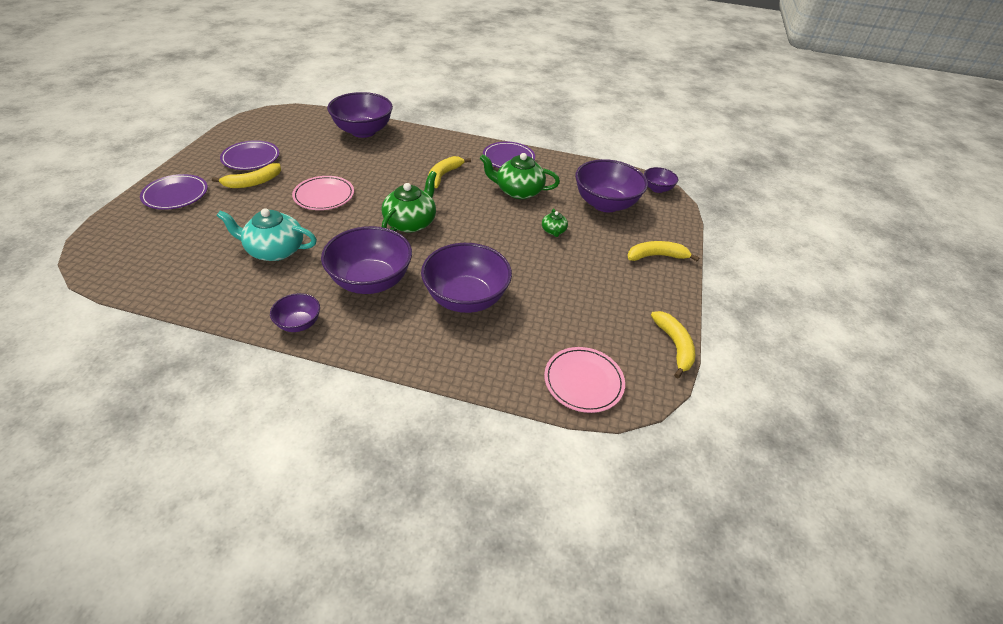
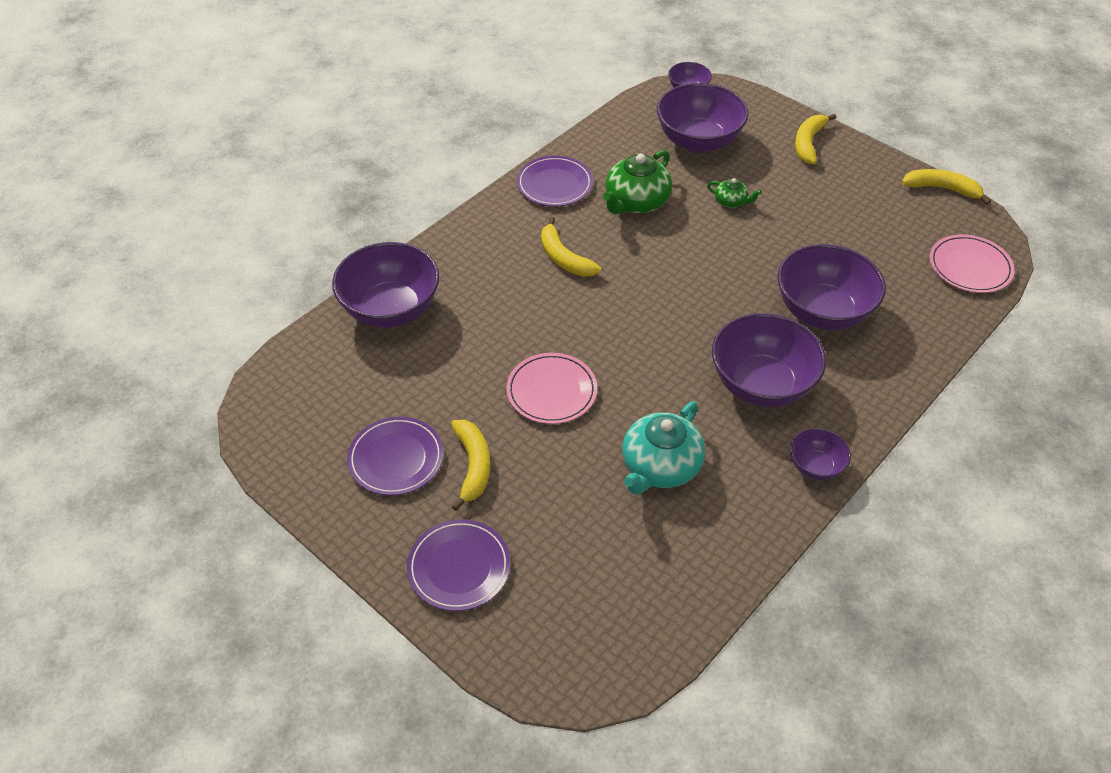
camera: 60 degrees left, 5 degrees up
green teapot [382,171,437,233] -> none

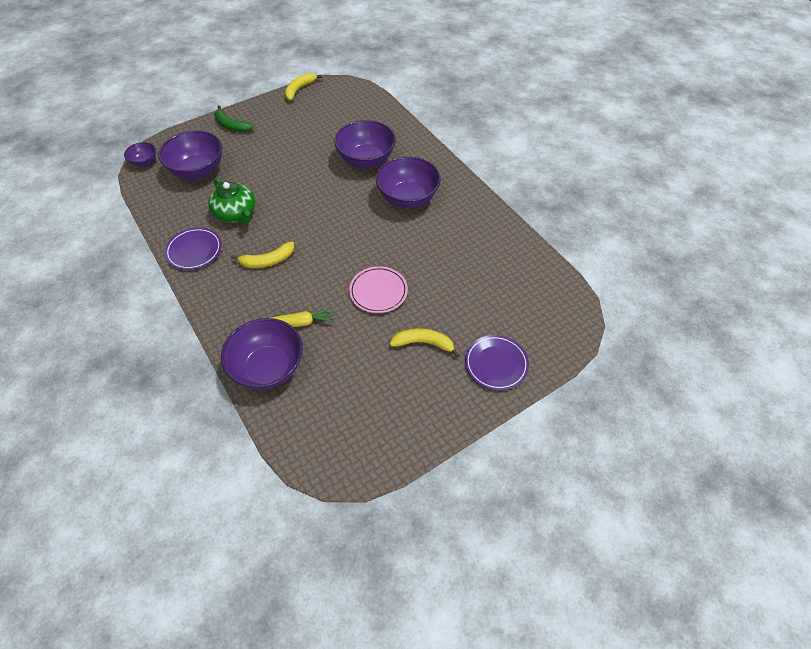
camera: 75 degrees left, 5 degrees up
purple plate [347,417,443,496] -> none
turquoise teapot [622,401,705,495] -> none
green teapot [707,178,762,208] -> none
purple bowl [790,428,851,480] -> none
yellow banana [795,114,836,164] -> green banana [214,105,254,132]
pink plate [929,234,1015,293] -> none
none -> yellow carrot [271,307,334,327]

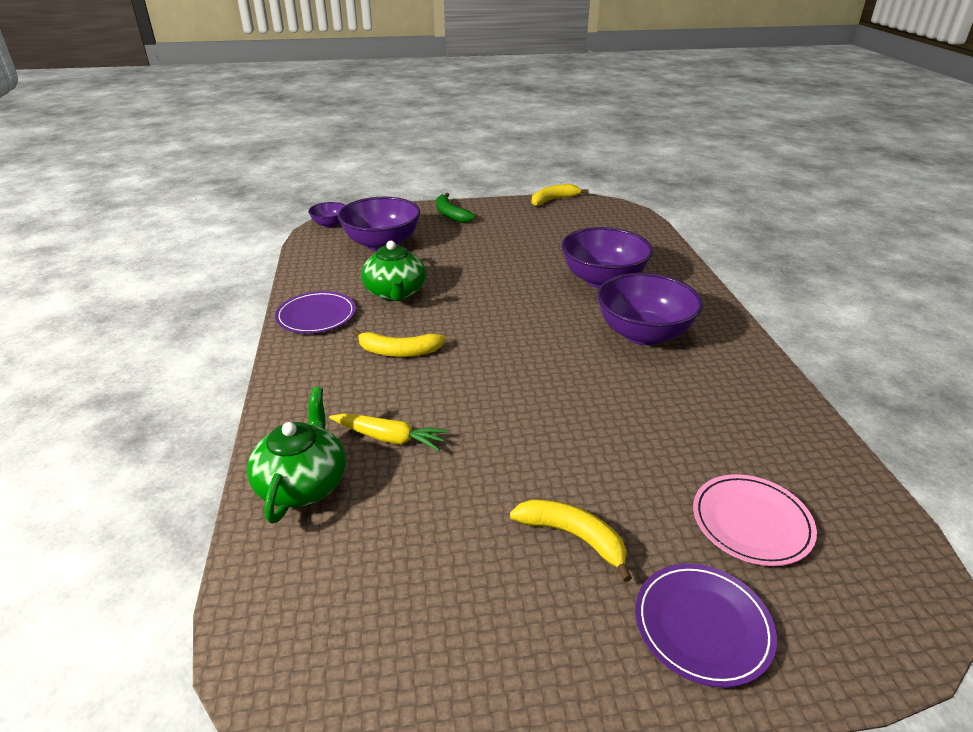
camera: 25 degrees right, 20 degrees down
purple bowl [221,318,303,390] -> green teapot [247,387,346,523]
pink plate [349,266,408,313] -> pink plate moved to [693,474,817,566]

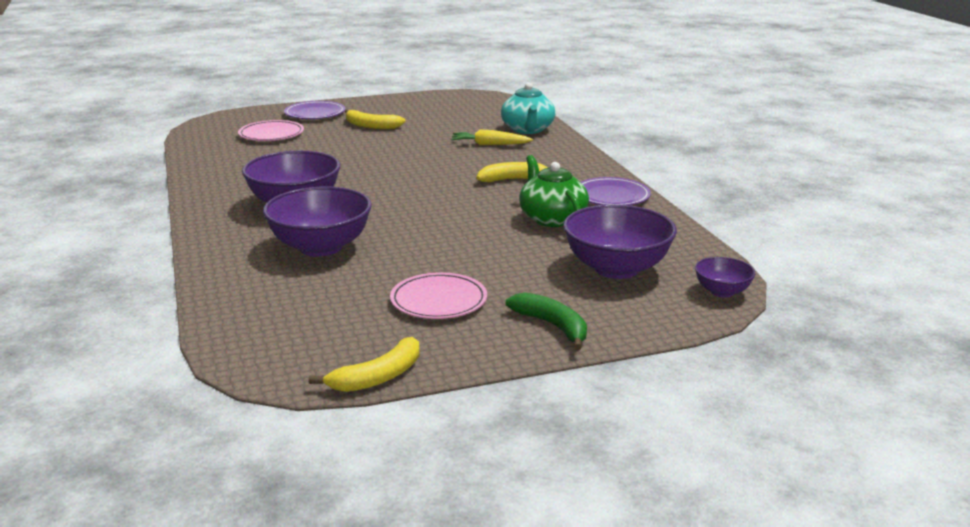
camera: 170 degrees right, 10 degrees down
green teapot [247,387,346,523] -> turquoise teapot [501,82,555,134]
none -> pink plate [390,272,487,319]

